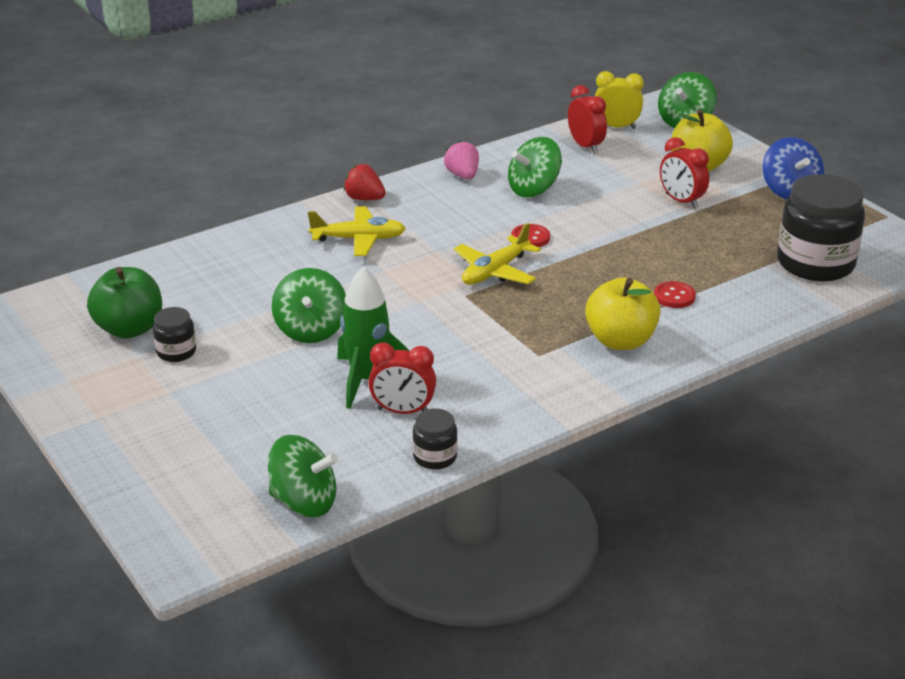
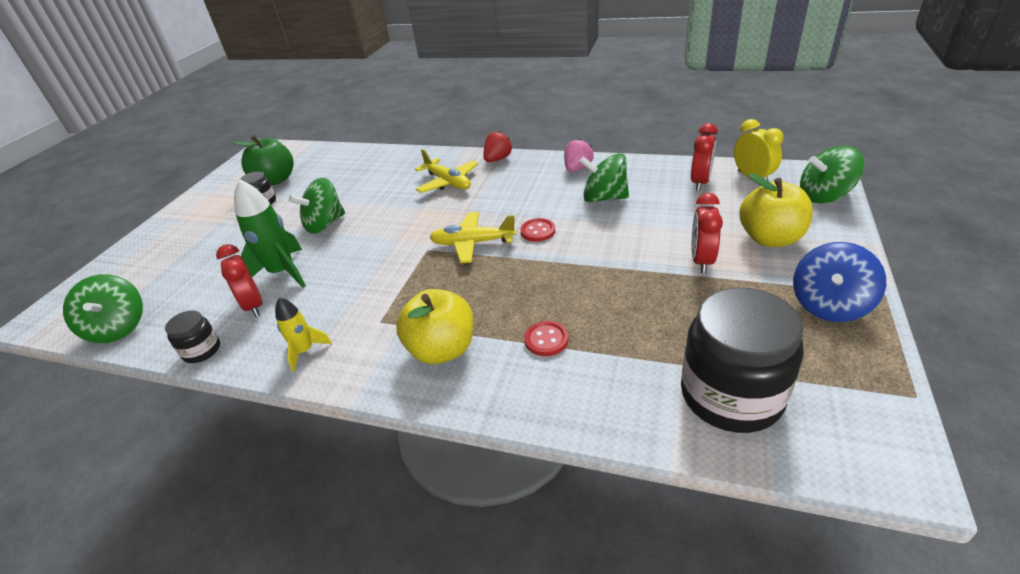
camera: 55 degrees right, 5 degrees up
red strawberry [344,164,386,200] -> red strawberry turned 45 degrees clockwise [483,131,513,162]
none -> yellow rocket [275,297,332,371]

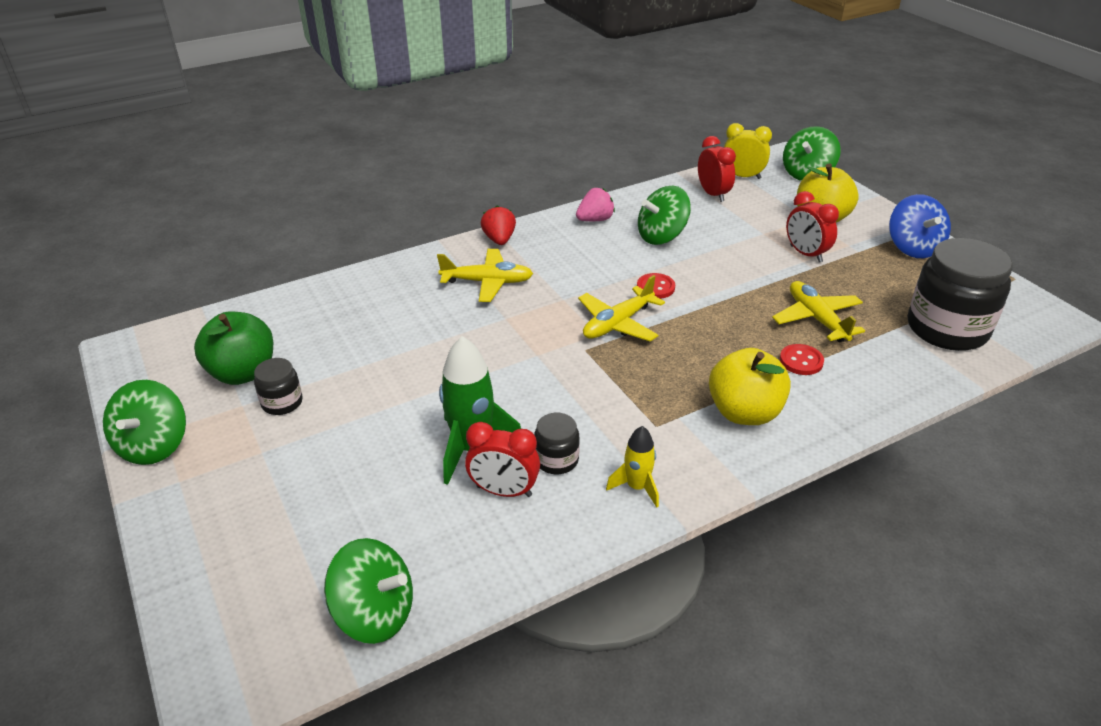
camera: 50 degrees left, 0 degrees up
black jar [165,310,220,363] -> black jar moved to [534,413,580,474]
green spinning top [289,178,345,234] -> green spinning top moved to [103,380,186,465]
pink strawberry [564,139,594,172] -> pink strawberry turned 75 degrees clockwise [576,188,615,221]
none -> yellow plane [772,281,865,342]

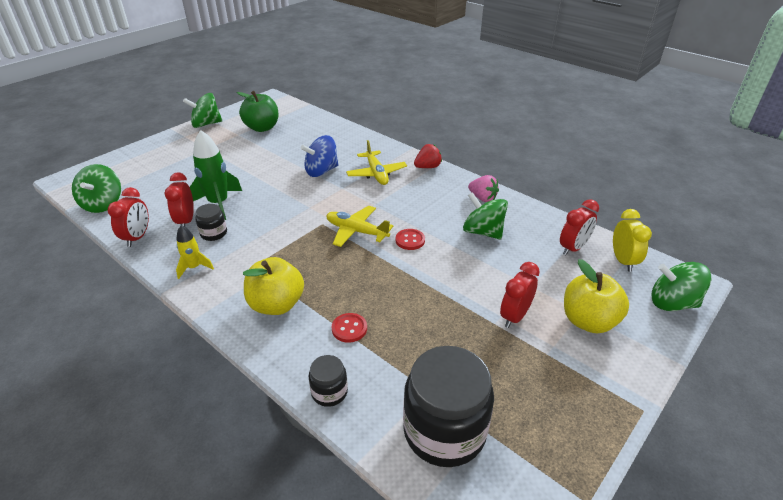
camera: 70 degrees right, 0 degrees up
black jar [254,358,303,415] -> black jar moved to [309,355,348,407]
yellow plane [772,281,865,342] -> none
blue spinning top [889,194,951,258] -> blue spinning top moved to [301,135,338,177]
none -> red clock [108,187,149,247]

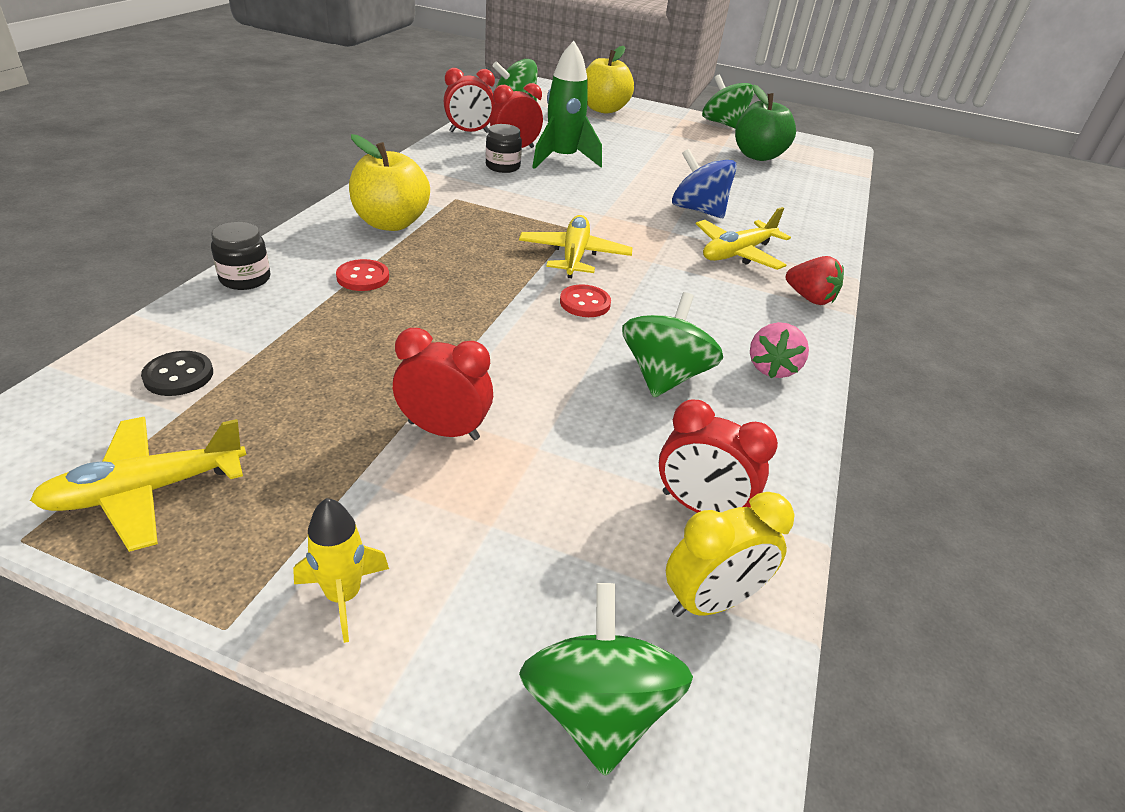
camera: 65 degrees right, 0 degrees up
yellow rocket [176,225,214,279] -> yellow rocket moved to [293,498,389,643]
black jar [403,346,494,467] -> black button [141,351,213,396]
yellow apple [564,259,629,333] -> yellow apple moved to [586,46,634,113]
none -> yellow plane [30,417,246,552]

